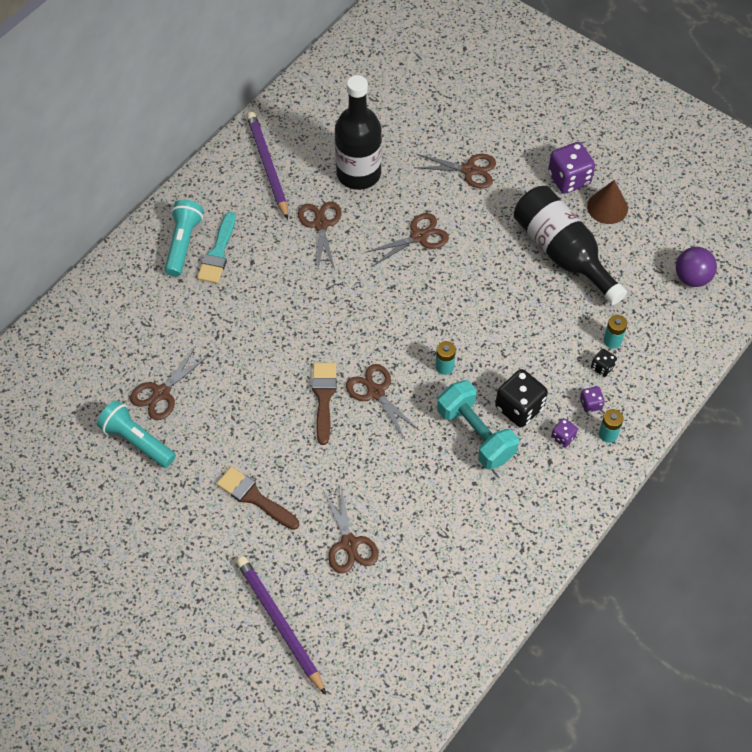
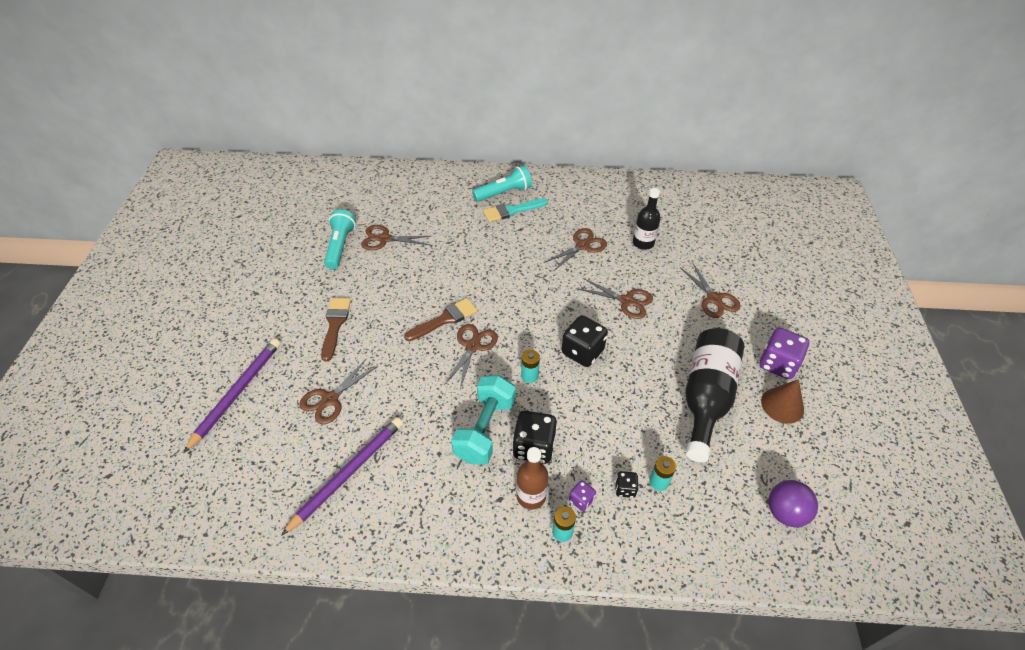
camera: 55 degrees right, 10 degrees down
purple pencil [247,112,288,220] -> purple pencil moved to [281,417,403,536]
black bottle [335,75,382,190] -> black bottle [633,188,660,250], size x0.58
purple dice [551,418,578,447] -> brown bottle [516,447,548,510]
none -> black dice [562,315,608,367]

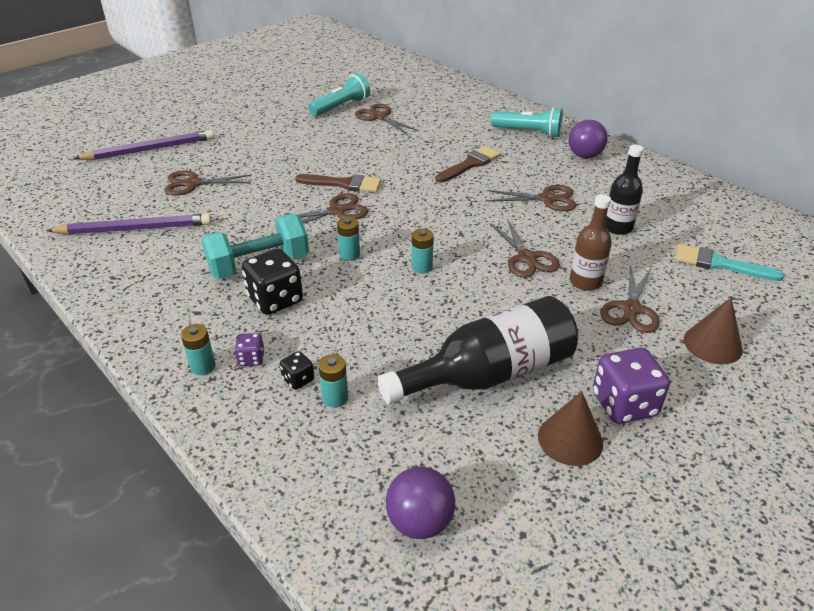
camera: 45 degrees right, 10 degrees down
brown brush [321,298,351,362] -> brown brush moved to [436,146,501,183]
turquoise brush [483,198,548,222] -> turquoise brush moved to [675,244,784,281]
brown bottle [516,447,548,510] -> brown bottle moved to [570,194,612,291]
black dice [562,315,608,367] -> turquoise battery [412,229,434,273]
none -> purple ball [569,120,608,158]
none -> brown cone [684,297,743,364]

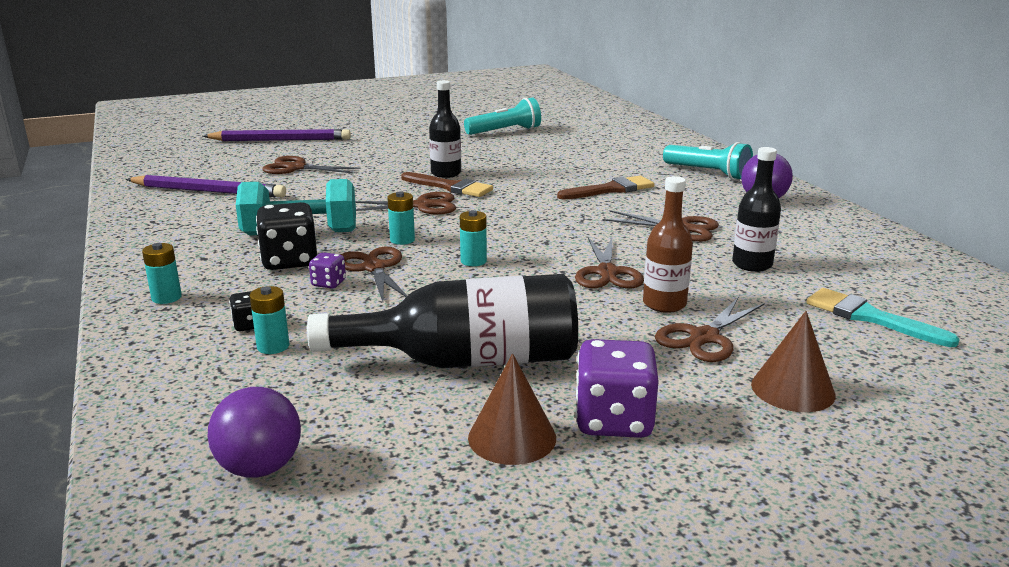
camera: 20 degrees right, 15 degrees down
purple dice [234,333,265,366] -> purple dice moved to [309,252,346,289]
brown scissors [355,103,419,135] -> brown scissors moved to [341,247,407,302]
none -> black bottle [429,80,461,178]

